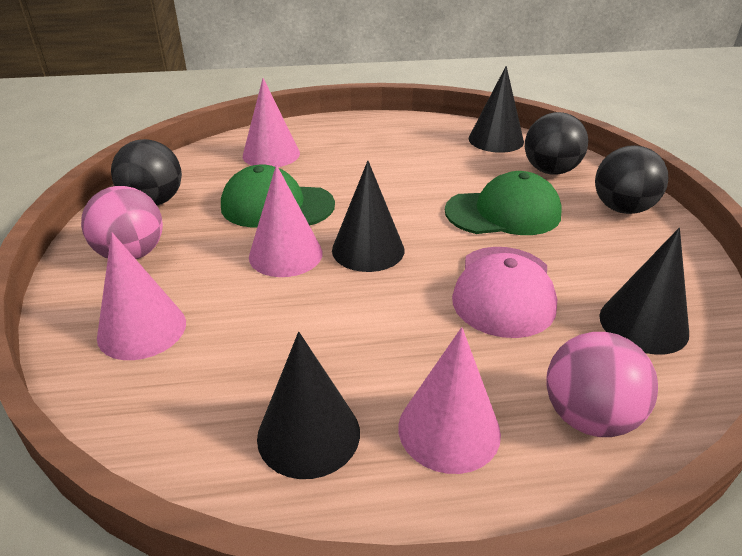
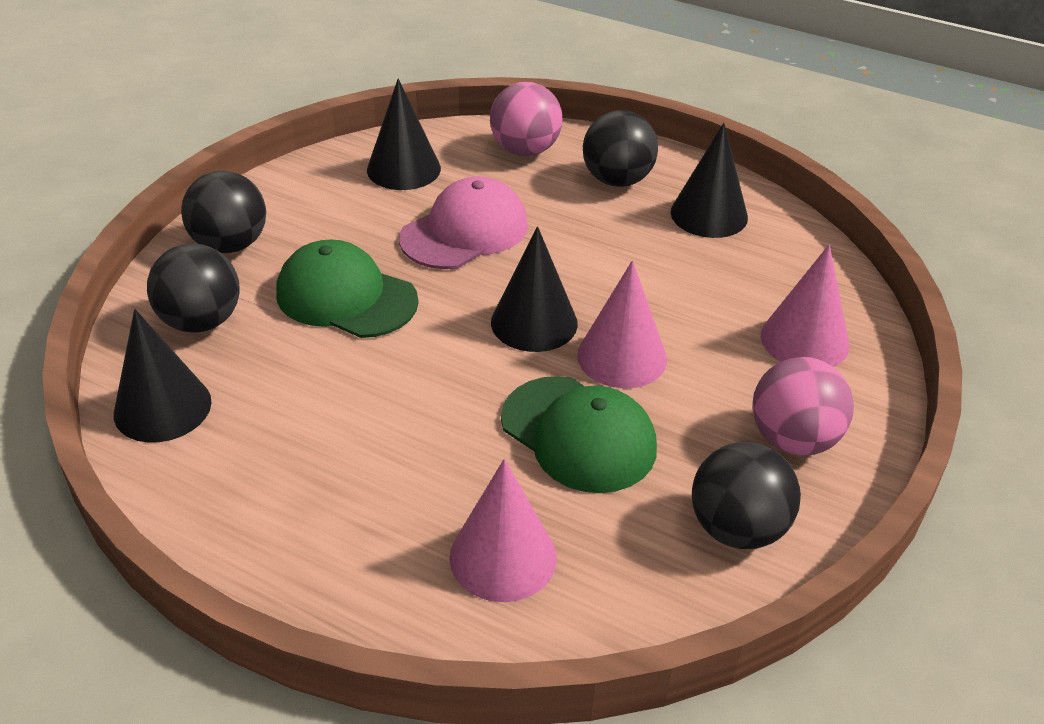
camera: 145 degrees left, 5 degrees up
pink cone [398,327,501,474] -> black ball [583,110,658,187]

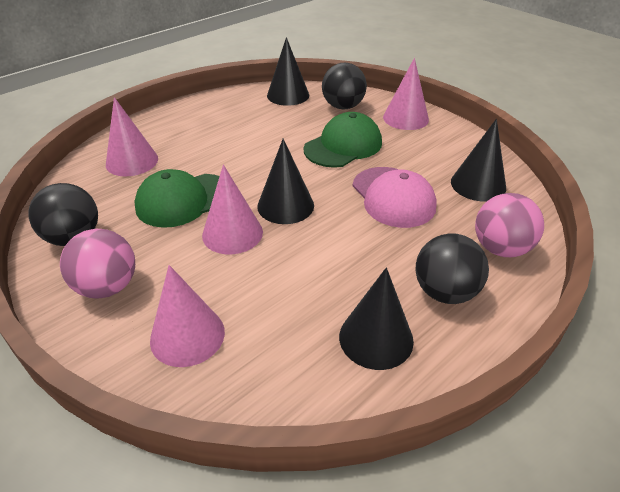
camera: 110 degrees right, 0 degrees up
black ball [181,171,266,253] -> pink cone [383,58,429,130]

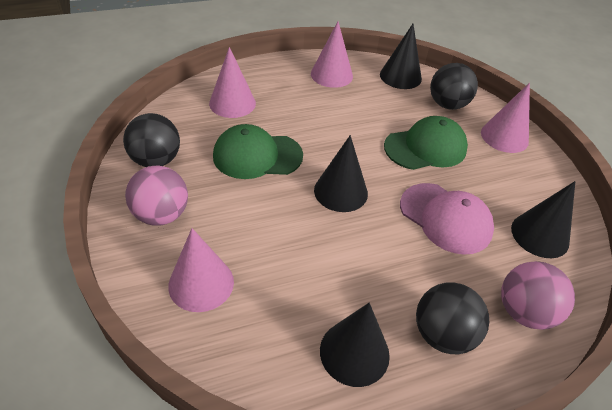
camera: 20 degrees right, 5 degrees up
pink cone [202,165,263,254] -> pink cone moved to [311,21,353,88]
pink cap [353,167,437,228] -> pink cap turned 45 degrees counterclockwise [400,183,494,255]

